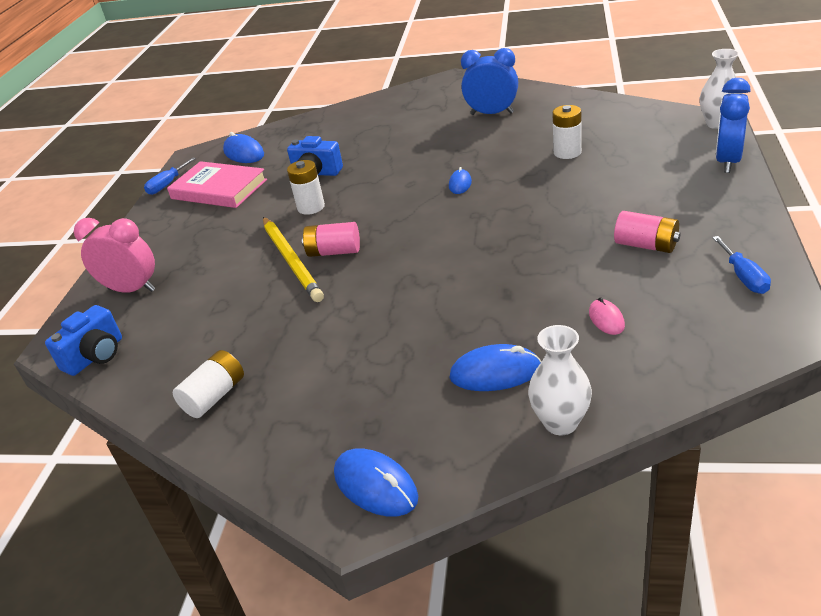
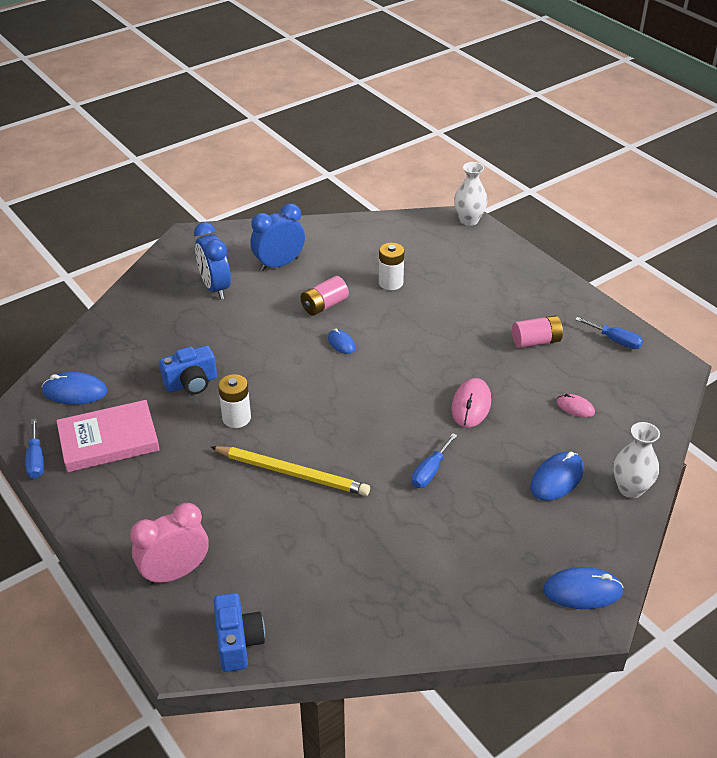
camera: 50 degrees left, 5 degrees up
white battery [173,350,244,418] -> none
pink battery [302,222,360,257] -> pink battery moved to [301,276,349,316]
blue clock [716,78,751,173] -> blue clock moved to [194,222,231,299]
none -> blue screwdriver [412,433,457,488]
none -> pink mouse [451,378,491,428]

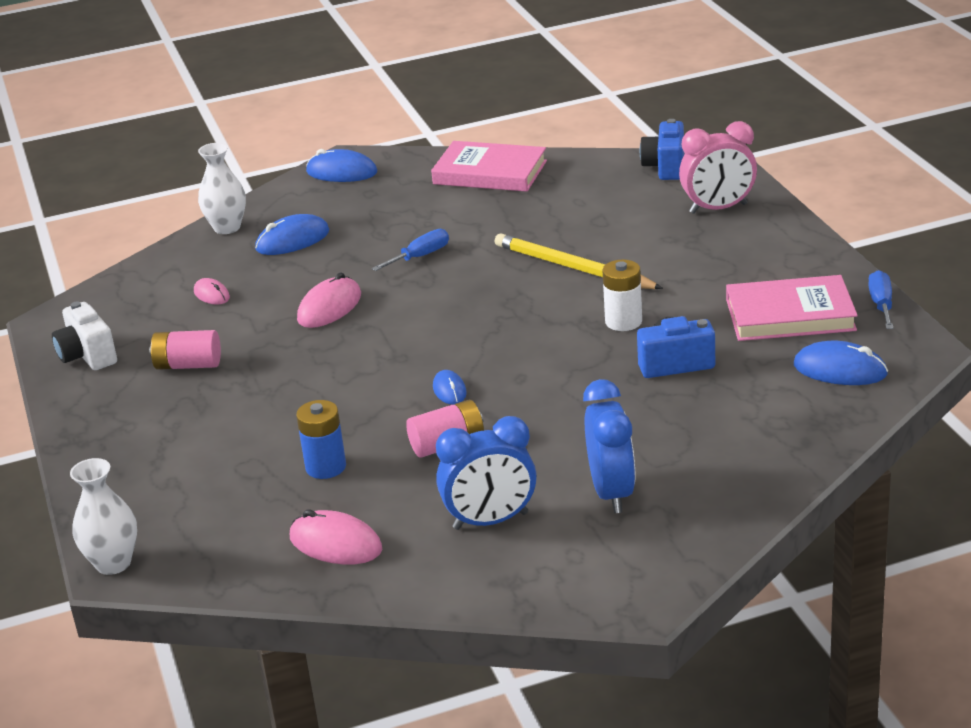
camera: 160 degrees left, 10 degrees down
white battery [379,243,404,290] -> blue battery [296,400,346,479]
blue screwdriver [575,317,643,349] -> white camera [52,302,117,370]
none -> pink mouse [290,509,382,565]
none -> pink book [431,141,547,192]

